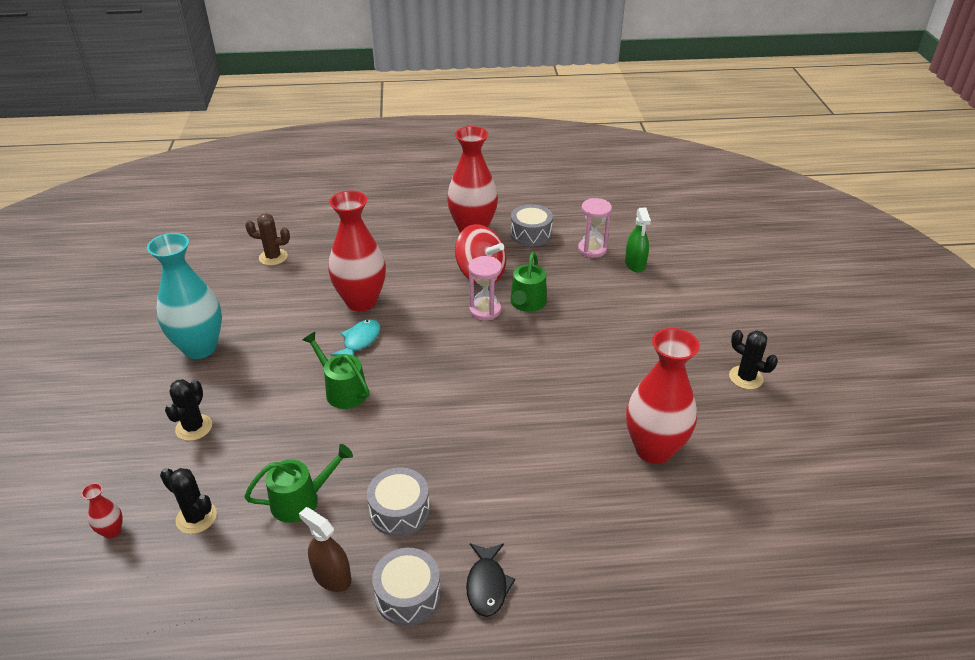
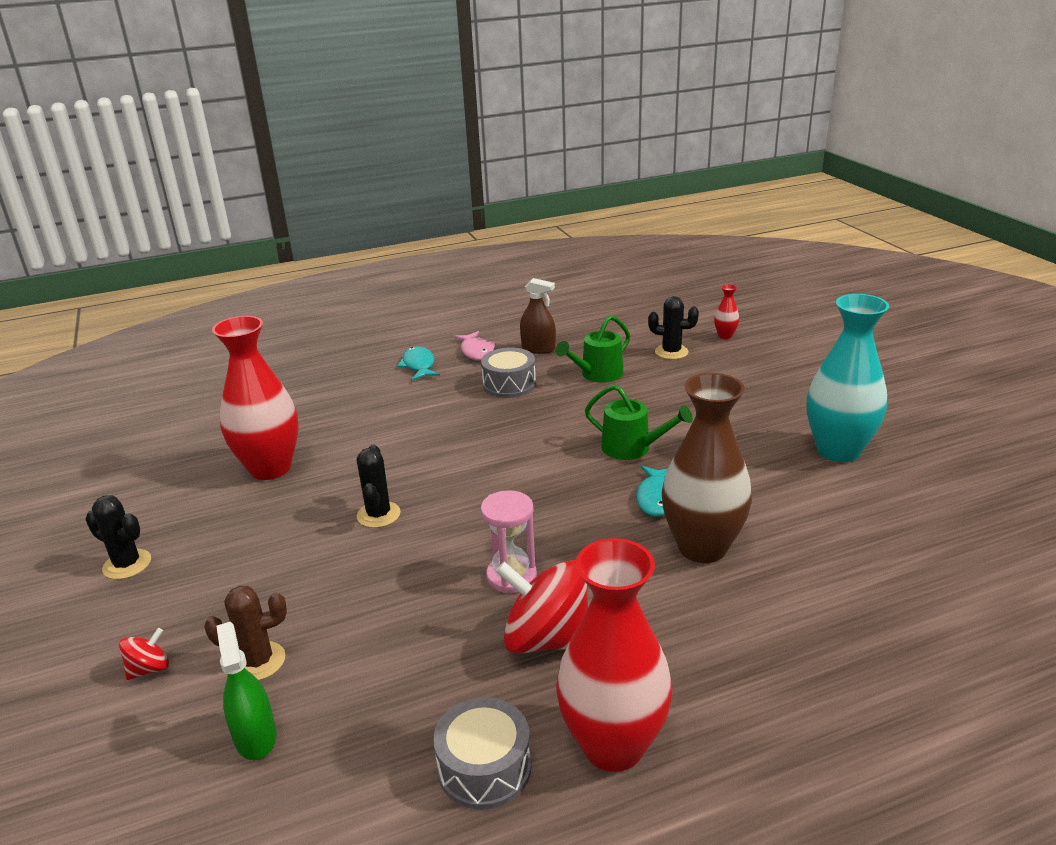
camera: 165 degrees right, 10 degrees down
black cactus [165,379,212,441] -> black cactus moved to [357,445,401,528]
brown cactus [245,213,290,266] -> brown cactus moved to [204,586,287,680]
red vase [328,191,386,312] -> brown vase [662,373,752,563]
grey drum [372,548,441,626] -> pink fish [454,331,496,361]
black fish [466,543,515,617] -> turquoise fish [397,346,440,380]
green watering can [510,252,547,312] -> none
pink hourglass [578,198,612,258] -> none
none -> red spinning top [119,628,169,680]

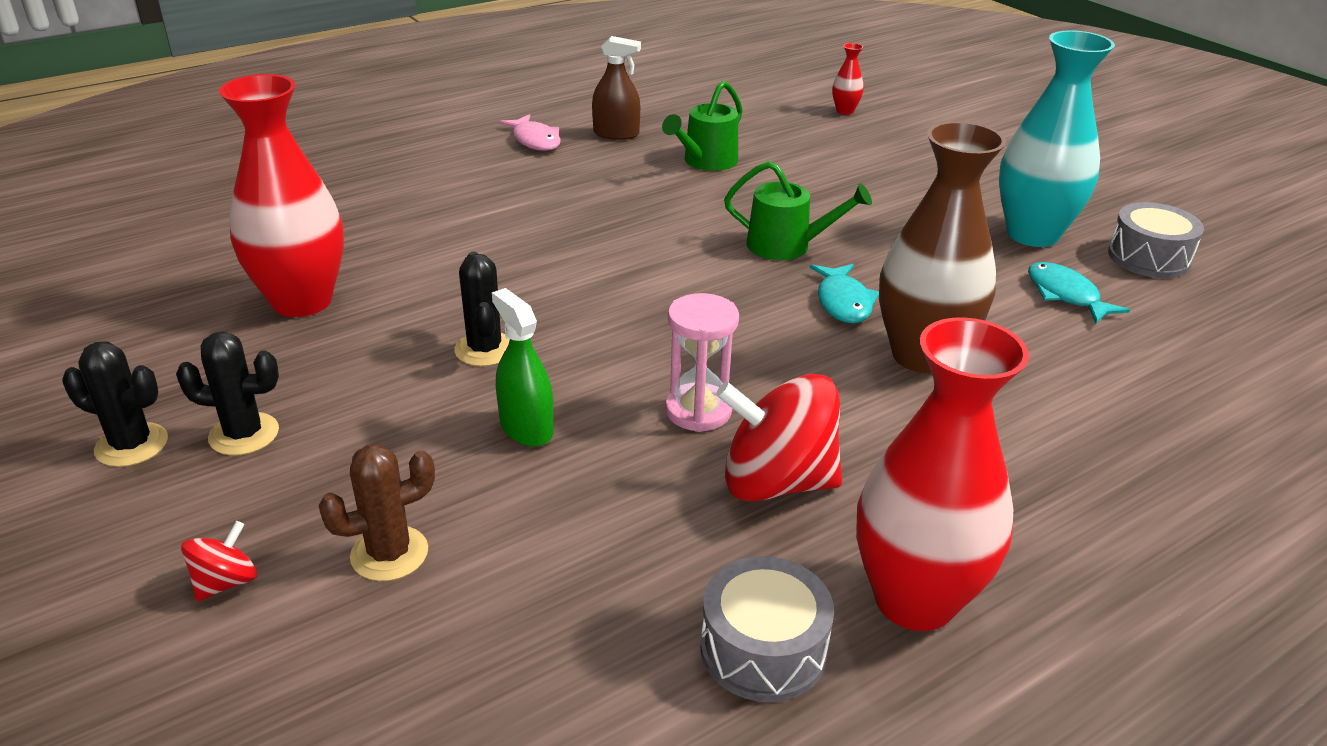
camera: 15 degrees left, 5 degrees up
green spray bottle [216,622,277,760] -> green spray bottle moved to [492,288,554,447]
turquoise fish [397,346,440,380] -> turquoise fish moved to [1028,262,1130,324]
grey drum [481,348,536,398] -> grey drum moved to [1108,202,1204,278]
black cactus [648,296,699,360] -> black cactus moved to [176,332,279,456]

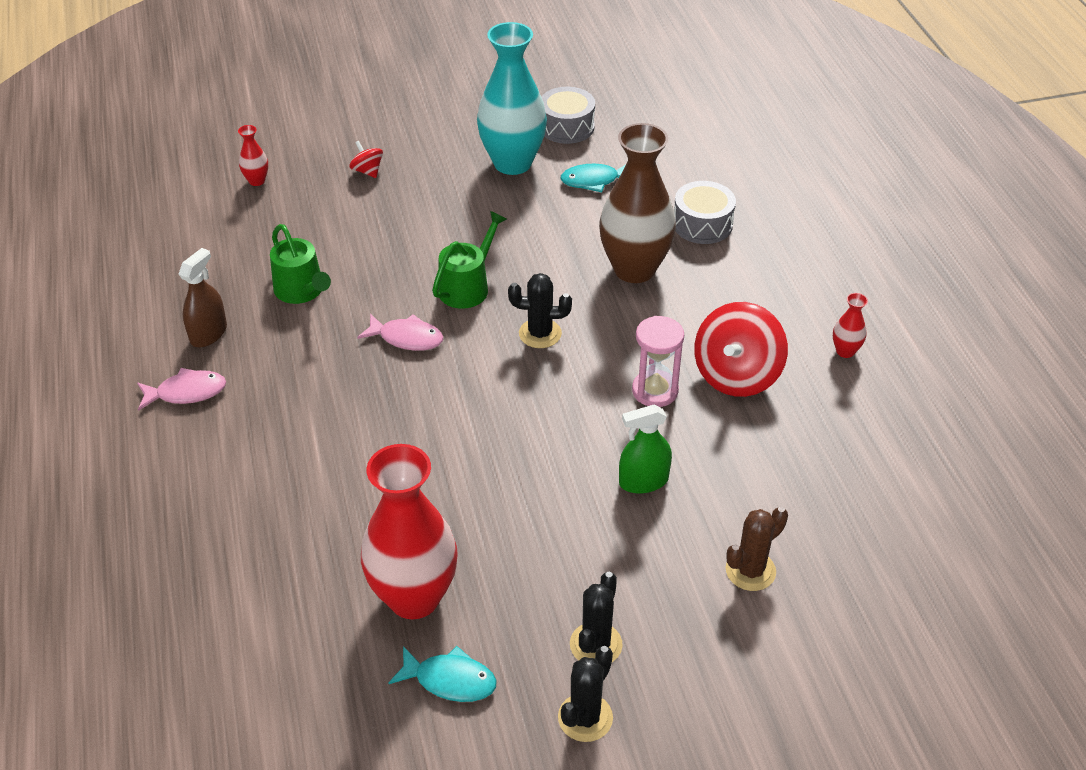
camera: 70 degrees left, 10 degrees up
red spinning top [181,521,257,601] -> red spinning top moved to [349,141,383,178]
brown cactus [319,444,435,581] -> brown cactus turned 60 degrees clockwise [726,507,788,591]
black cactus [454,251,510,366] -> black cactus moved to [508,273,572,348]
grey drum [700,556,834,702] -> grey drum moved to [674,181,736,244]
turquoise fish [810,264,879,323] -> turquoise fish moved to [388,646,496,702]
red vase [856,317,1029,631] -> red vase [833,293,868,358], size x0.41
none -> pink fish [357,314,444,351]

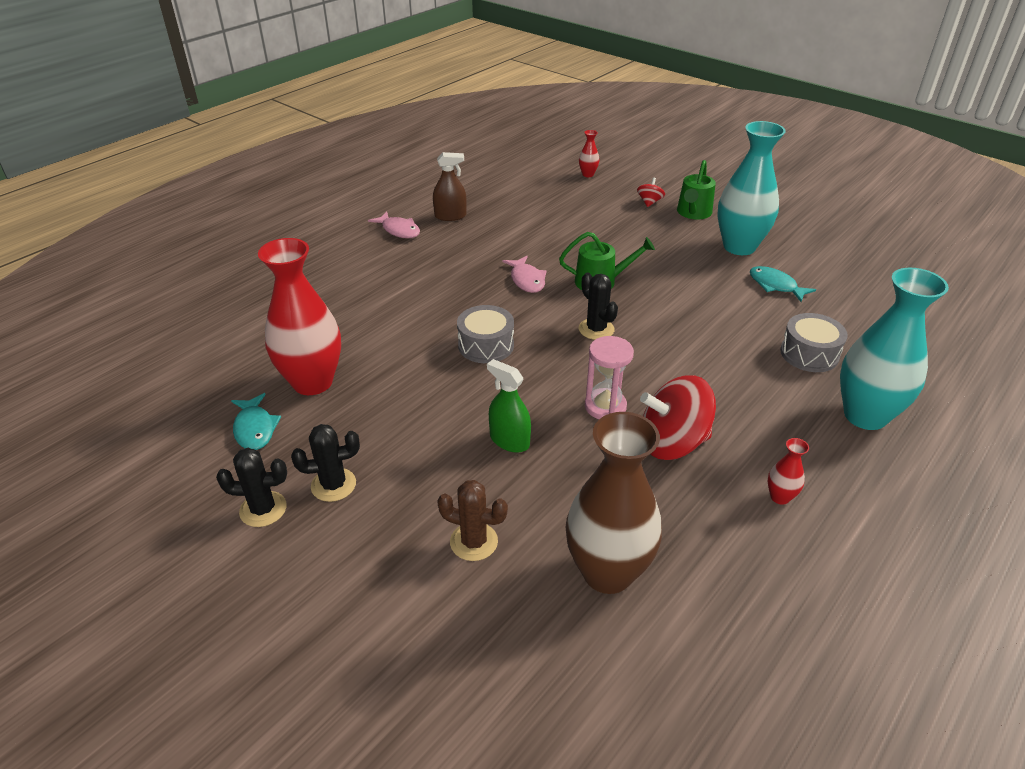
camera: 55 degrees right, 5 degrees down
green watering can [270,224,331,304] -> green watering can moved to [677,160,716,219]
grey drum [542,87,595,144] -> grey drum moved to [457,305,514,363]
brown vase [599,123,676,283] -> brown vase moved to [566,412,662,594]
none -> turquoise vase [840,268,949,430]

